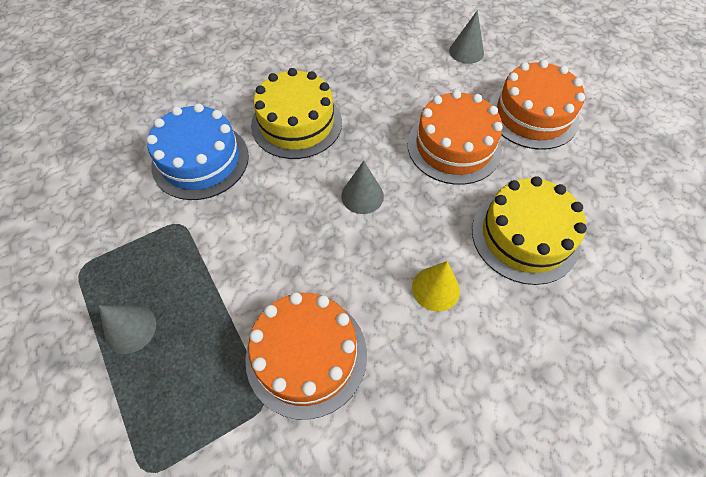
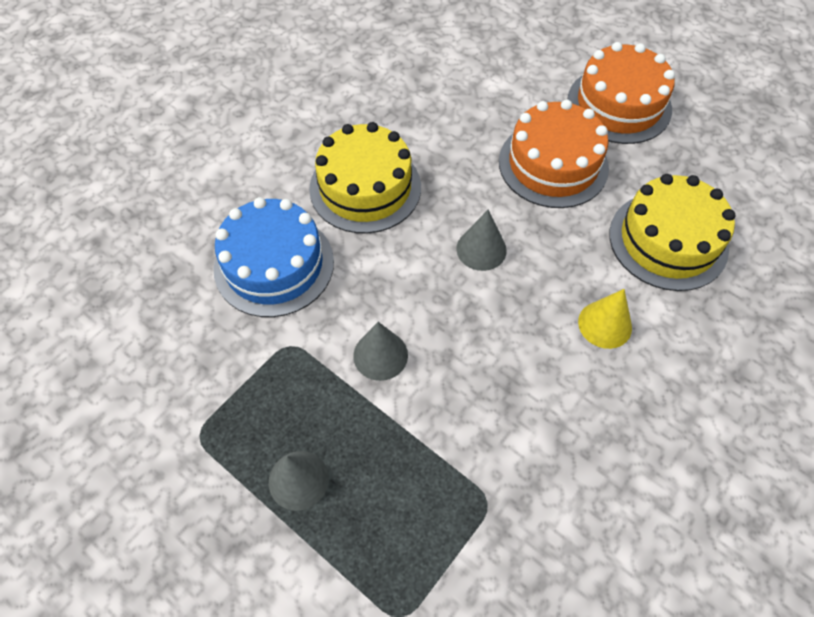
camera: 20 degrees left, 0 degrees up
orange cake [245,292,367,420] -> none
grey cone [449,10,484,64] -> grey cone moved to [353,322,408,381]

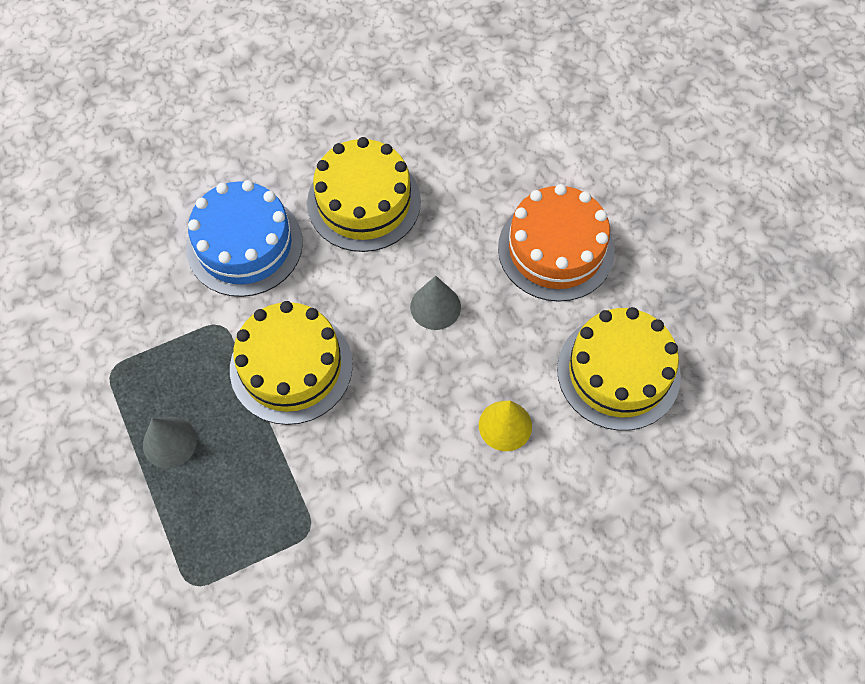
camera: 25 degrees right, 5 degrees up
grey cone [353,322,408,381] -> yellow cake [230,301,353,425]
orange cake [568,42,675,144] -> none

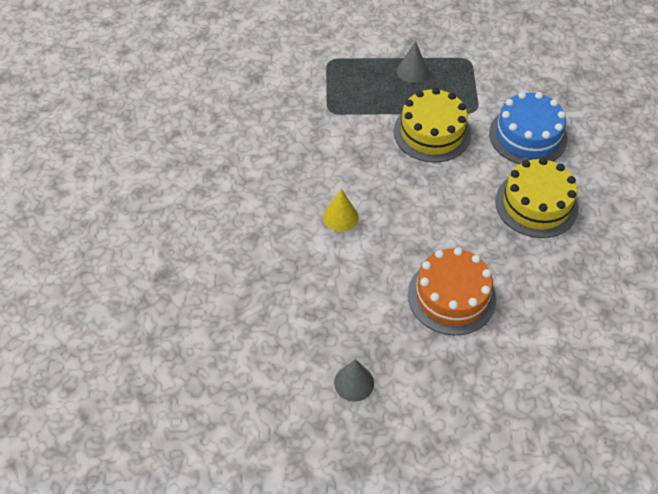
camera: 115 degrees right, 10 degrees down
grey cone [410,276,461,330] -> grey cone moved to [334,359,374,402]
yellow cake [557,307,681,431] -> none

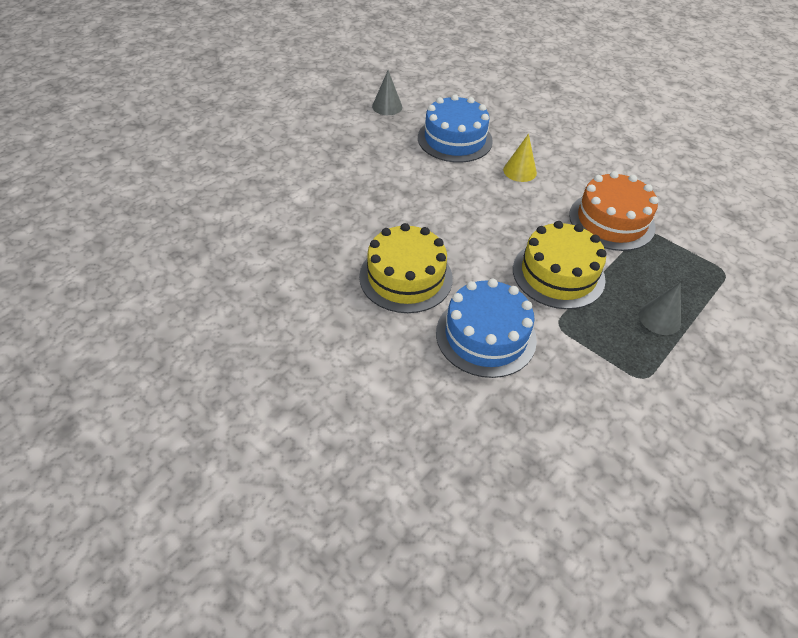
camera: 130 degrees right, 5 degrees down
orange cake [408,247,496,335] -> orange cake moved to [569,171,659,251]
none -> blue cake [418,94,493,163]

